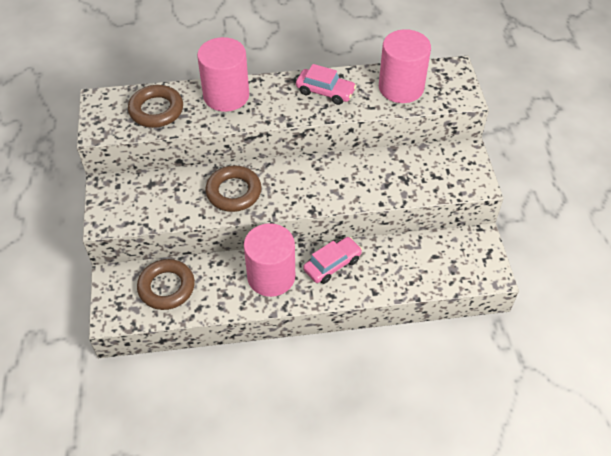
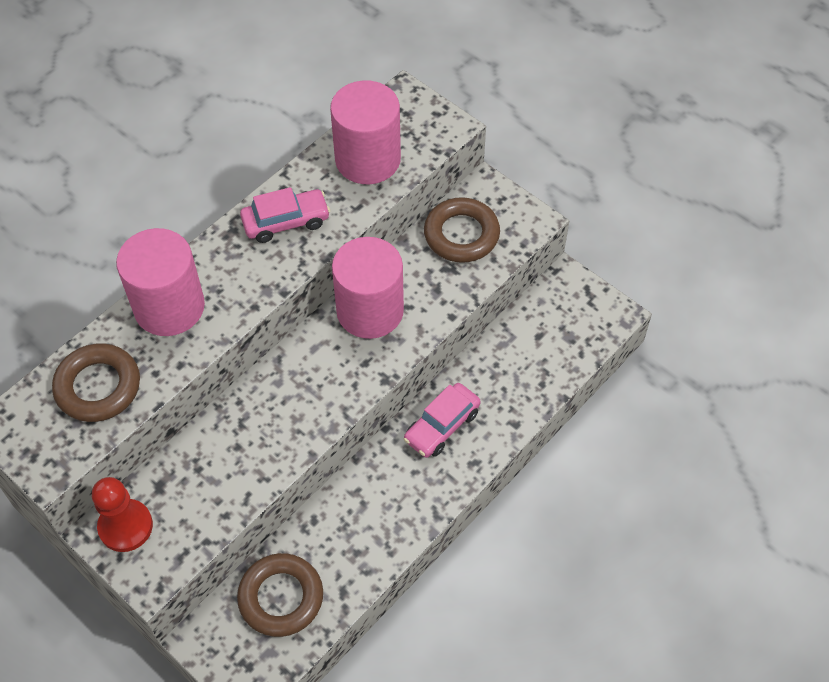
camera: 40 degrees left, 5 degrees up
brown ring [205,165,262,212] -> brown ring moved to [424,197,500,263]
pink cylinder [244,223,295,297] -> pink cylinder moved to [332,237,404,339]
pink car [303,237,362,284] -> pink car turned 150 degrees counterclockwise [404,383,481,458]
none -> red pawn [92,477,153,552]

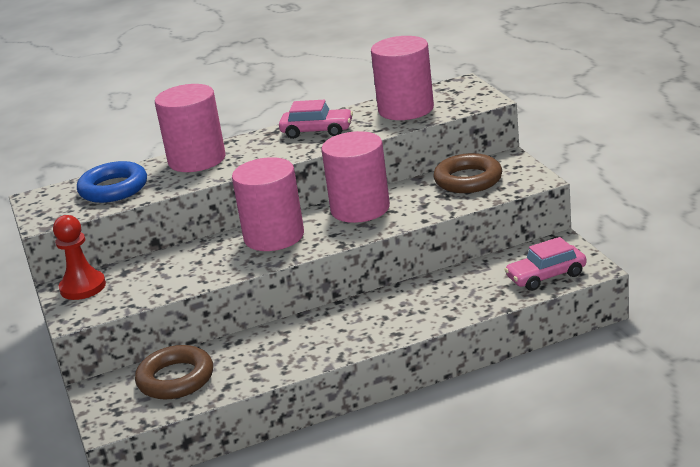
camera: 30 degrees right, 30 degrees down
brown ring [52,343,140,422] -> blue ring [77,161,147,203]
pink car [404,383,481,458] -> pink car moved to [504,237,586,291]
none -> pink cylinder [232,157,304,251]

